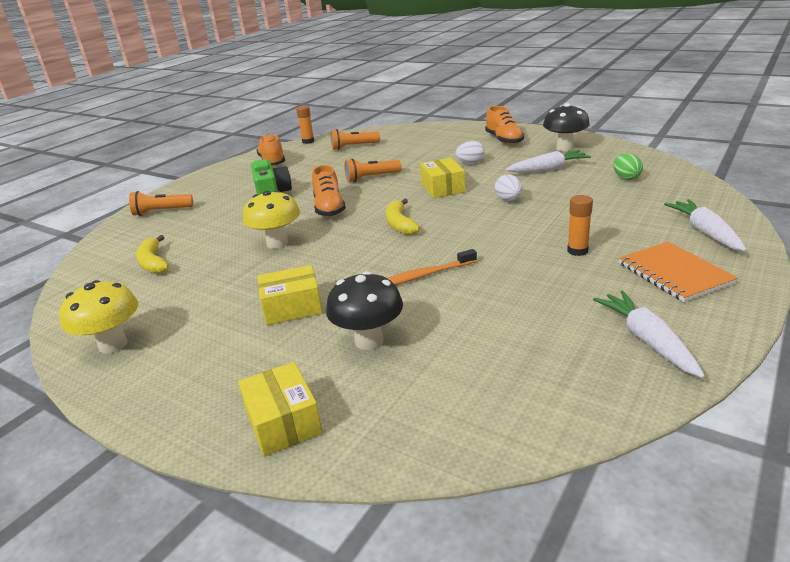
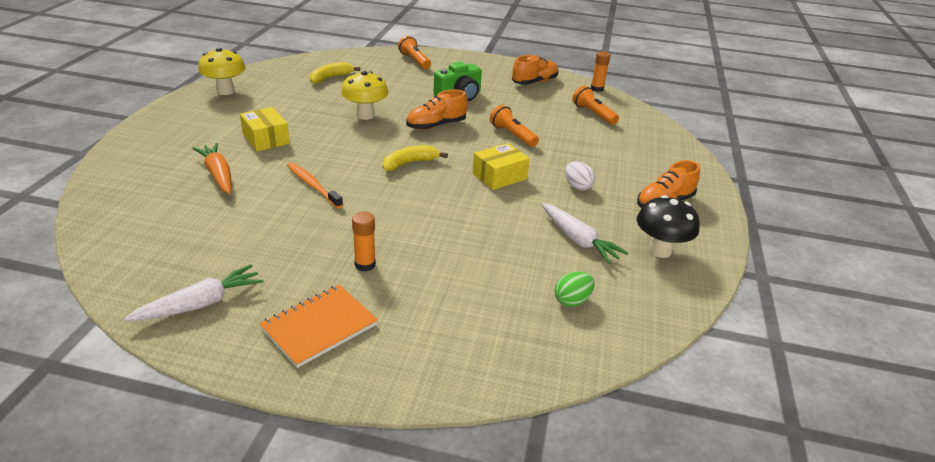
camera: 65 degrees right, 5 degrees up
yellow box [238,362,323,456] -> none
black mushroom [326,271,403,350] -> orange carrot [192,143,232,194]
white egg [495,175,522,201] -> none
white carrot [664,199,747,251] -> none

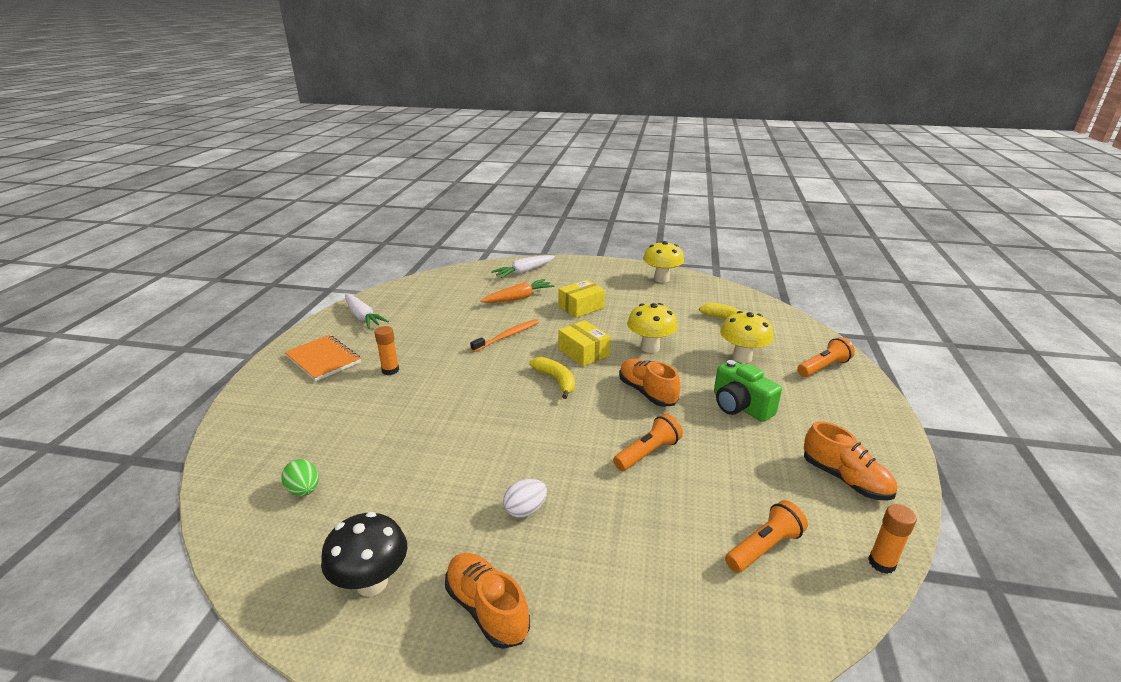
camera: 90 degrees right, 5 degrees down
yellow box [473,143,530,190] -> yellow box moved to [559,320,611,367]
white carrot [542,203,629,264] -> white carrot moved to [491,255,555,278]
none -> yellow mushroom [720,311,773,363]

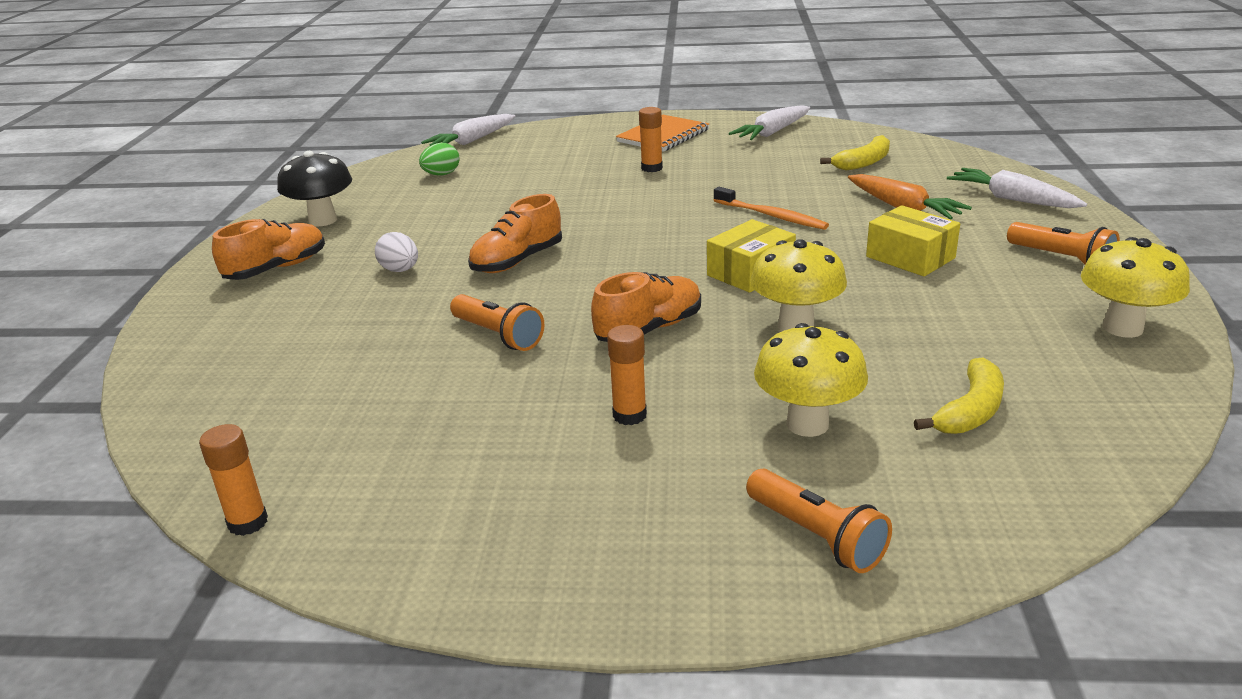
camera: 85 degrees right, 0 degrees up
yellow banana [529,357,575,399] -> yellow banana moved to [820,135,890,170]
green camera [714,360,782,422] -> orange glue stick [607,325,647,425]
orange flashlight [725,500,808,573] -> orange flashlight moved to [1007,222,1120,265]
orange shoe [804,421,897,501] -> orange shoe moved to [468,194,562,273]
none -> white carrot [421,114,516,146]

